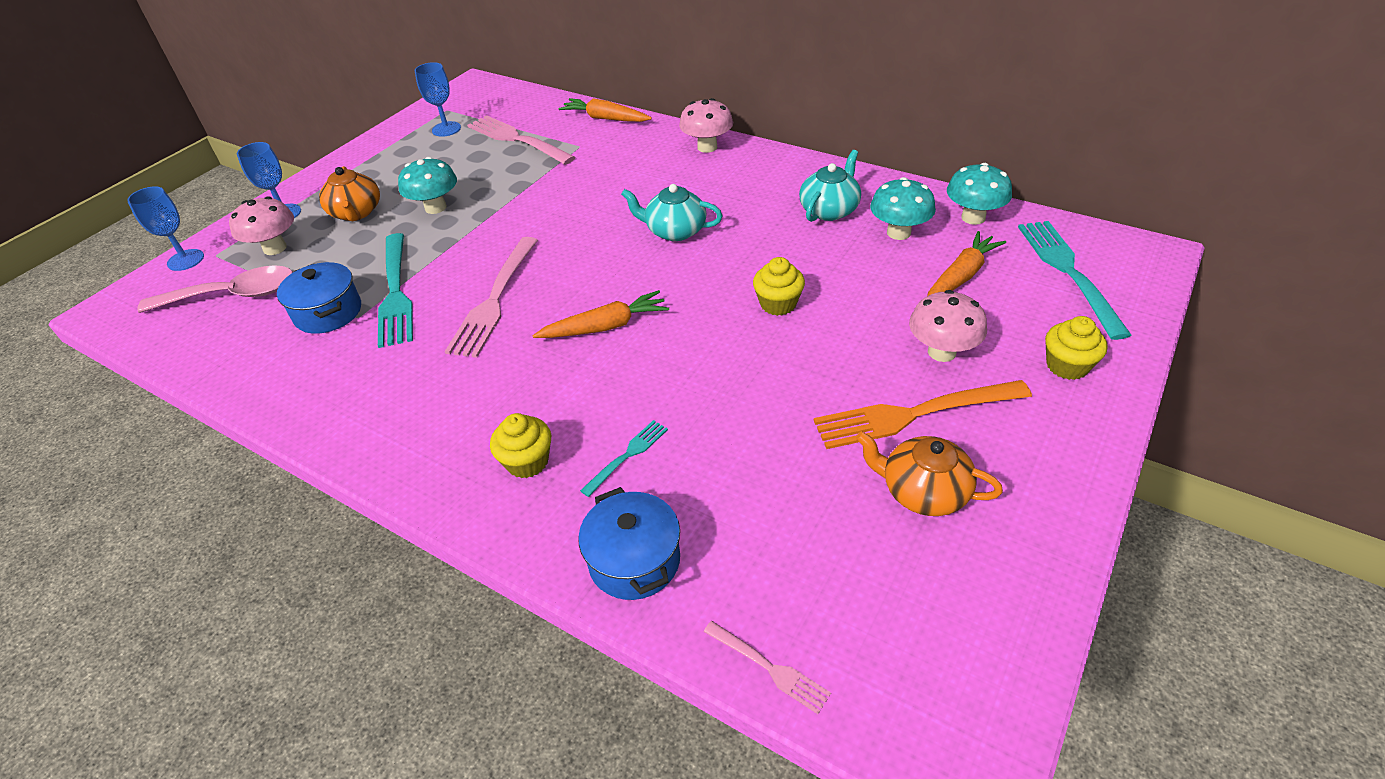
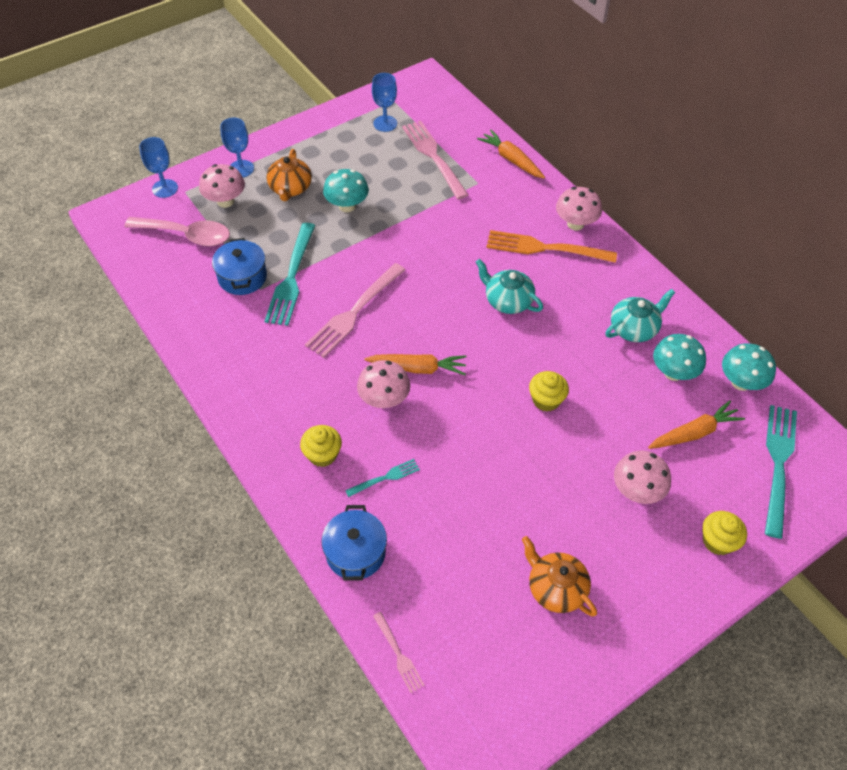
camera: 20 degrees right, 10 degrees up
orange fork [814,380,1032,449] -> orange fork moved to [487,230,617,263]
none -> pink mushroom [357,360,410,408]

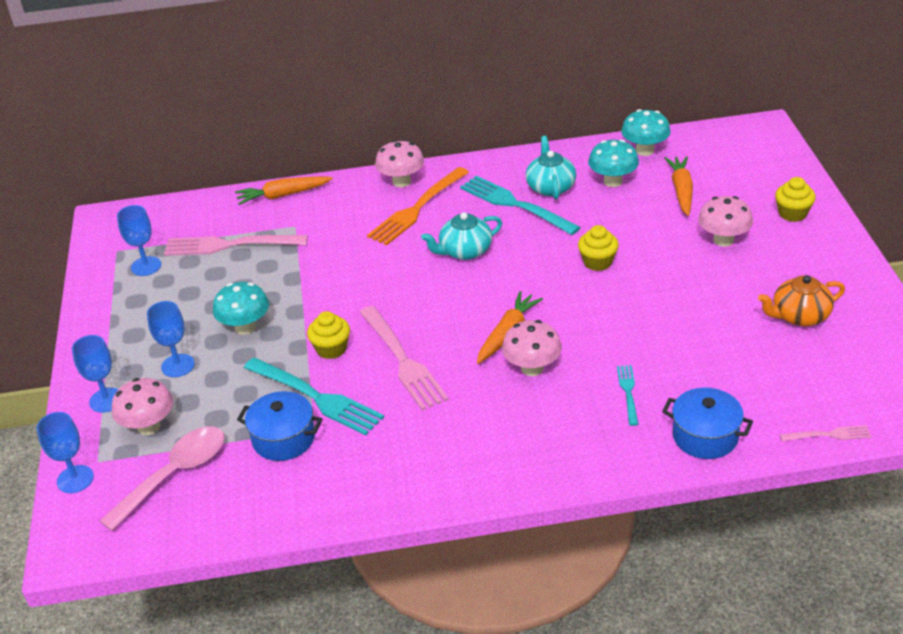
camera: 60 degrees left, 15 degrees down
orange teapot [267,149,312,201] -> blue goblet [147,301,195,377]
yellow cupcake [300,425,342,467] -> yellow cupcake moved to [307,311,350,359]
turquoise fork [765,405,797,539] -> turquoise fork moved to [460,176,581,235]

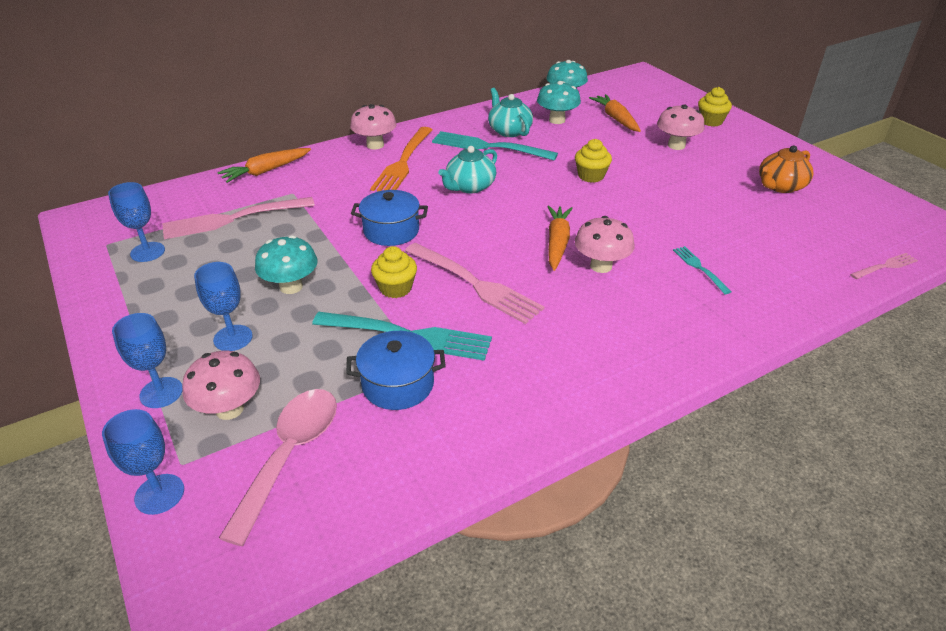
camera: 25 degrees left, 0 degrees up
blue pot [662,388,753,459] -> blue pot moved to [351,190,428,246]

